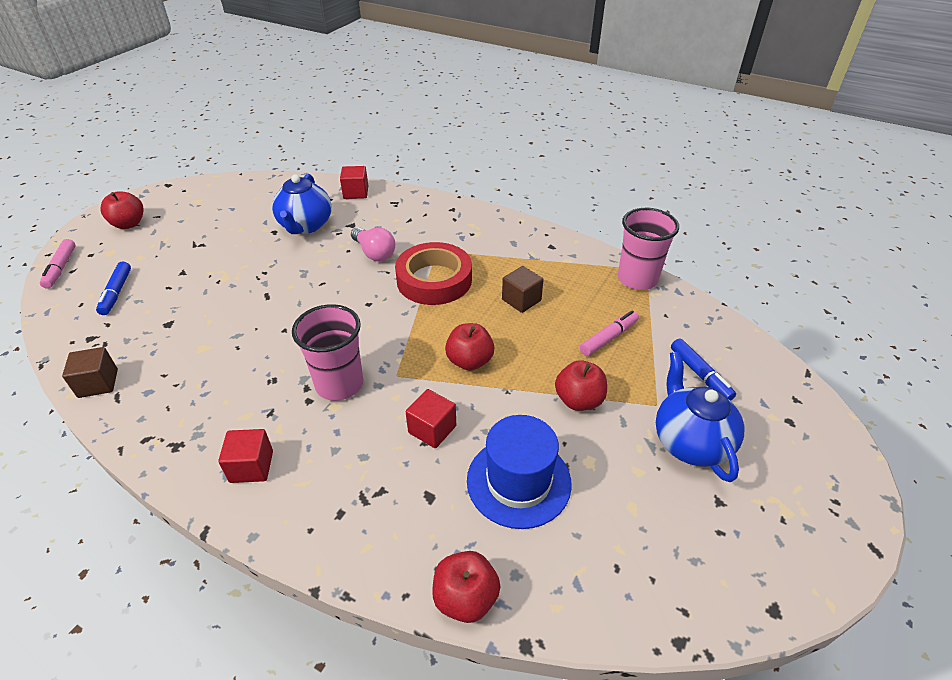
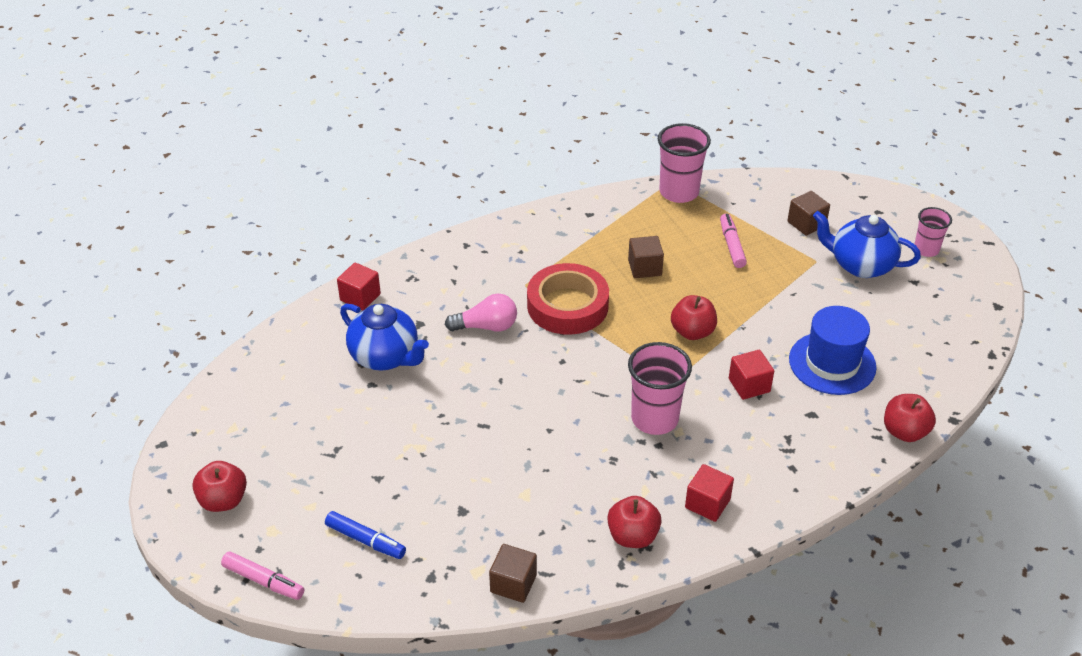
camera: 55 degrees left, 0 degrees up
red apple [555,360,607,411] -> red apple moved to [607,496,662,548]
blue marker [671,338,736,401] -> brown cube [787,191,830,236]
none -> pink cup [915,207,952,257]

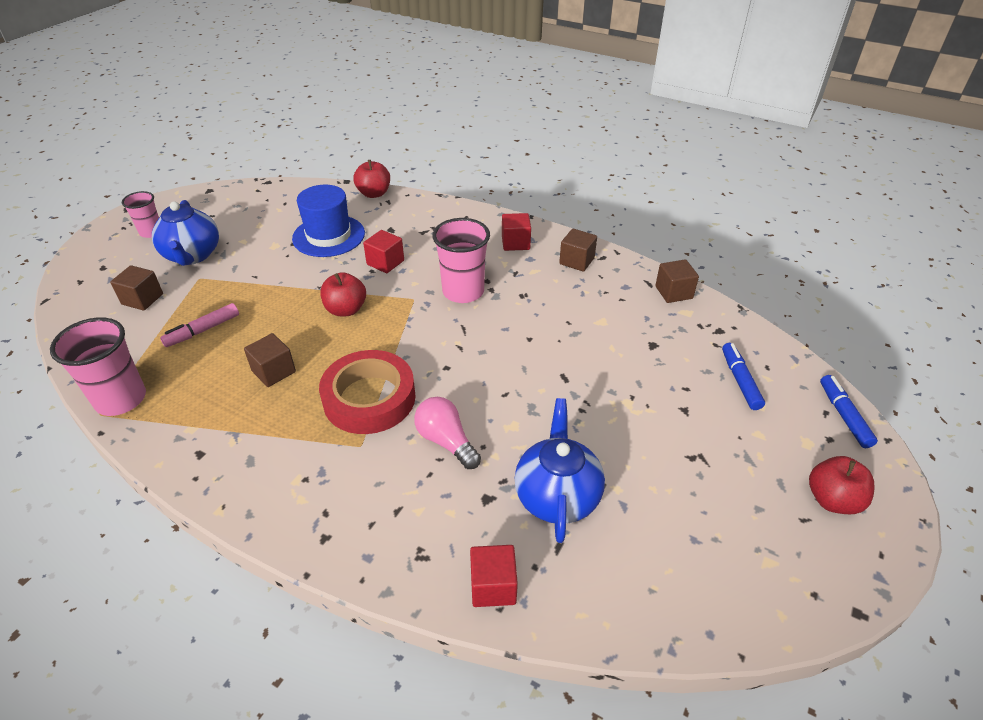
camera: 125 degrees left, 0 degrees up
pink marker [221,551,304,600] -> blue marker [820,375,878,448]
red apple [607,496,662,548] -> brown cube [559,229,597,272]

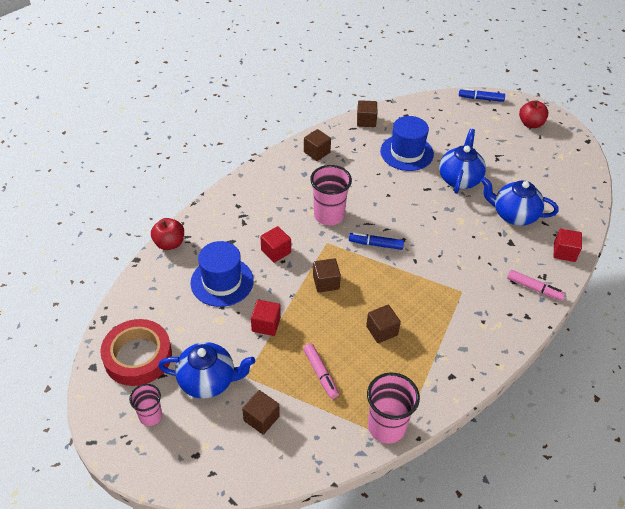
camera: 75 degrees left, 5 degrees up
red tape [319,350,416,434] -> red tape moved to [100,319,172,386]
red apple [320,272,366,316] -> brown cube [313,258,341,292]
pink light bulb [414,397,481,469] -> none
red cube [502,213,531,251] -> red cube moved to [251,299,281,336]
blue marker [722,343,765,410] -> blue marker moved to [349,233,404,250]
none -> blue hat [380,116,434,171]
none -> blue teapot [439,129,486,194]
none -> pink marker [507,270,565,301]

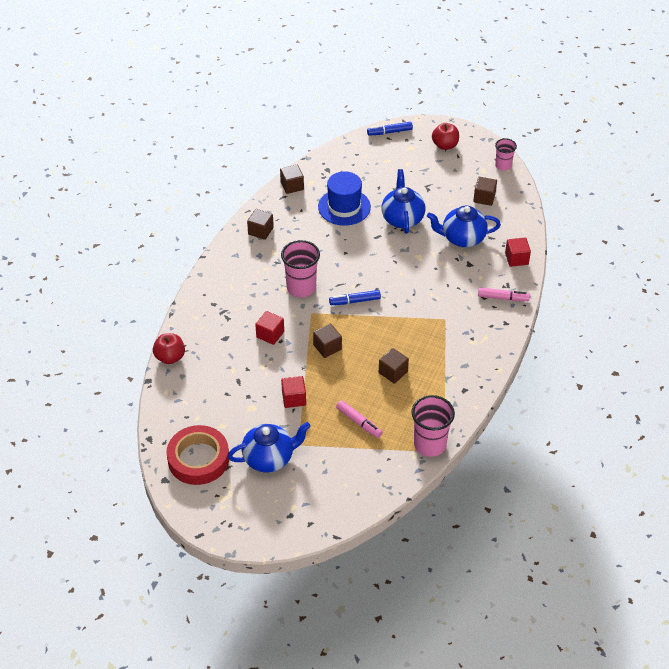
camera: 20 degrees left, 0 degrees up
pink cup [129,384,162,426] -> pink cup moved to [495,138,517,171]
blue hat [190,241,254,307] -> none
brown cube [242,390,280,435] -> brown cube moved to [473,177,497,206]

